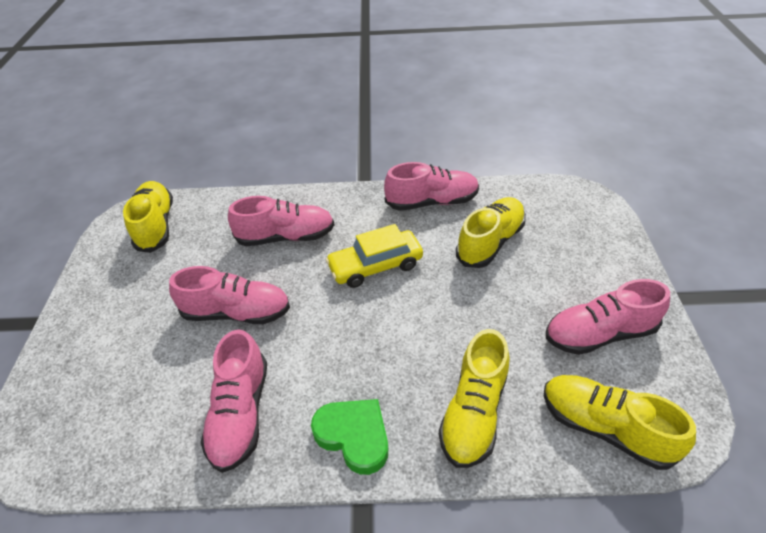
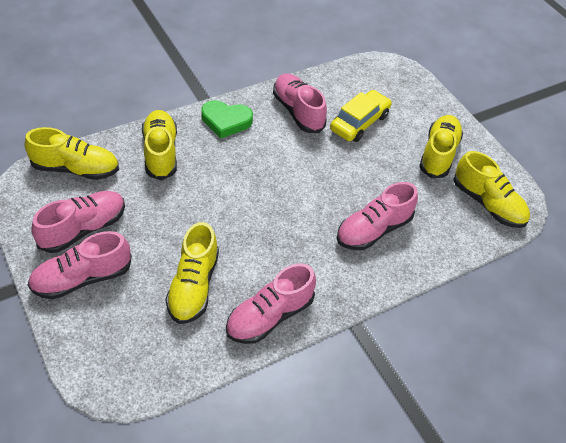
camera: 145 degrees right, 5 degrees up
pink shoe [169,266,290,324] -> pink shoe moved to [28,231,132,299]
yellow car [325,224,423,288] -> yellow car moved to [330,90,392,142]
none -> yellow shoe [419,115,463,178]

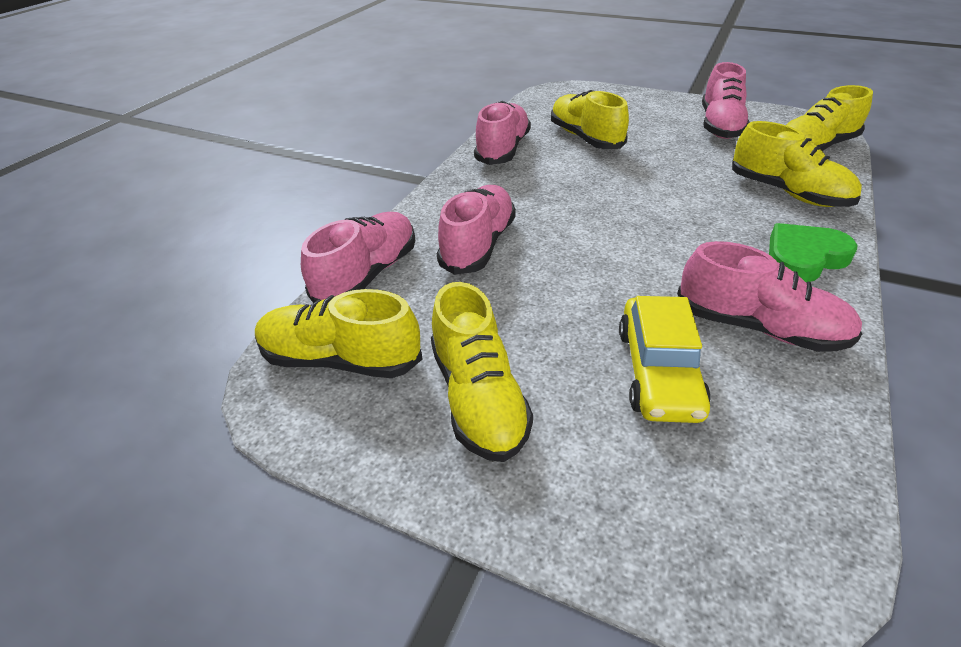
camera: 150 degrees right, 10 degrees down
pink shoe [28,231,132,299] -> pink shoe moved to [301,212,415,303]

